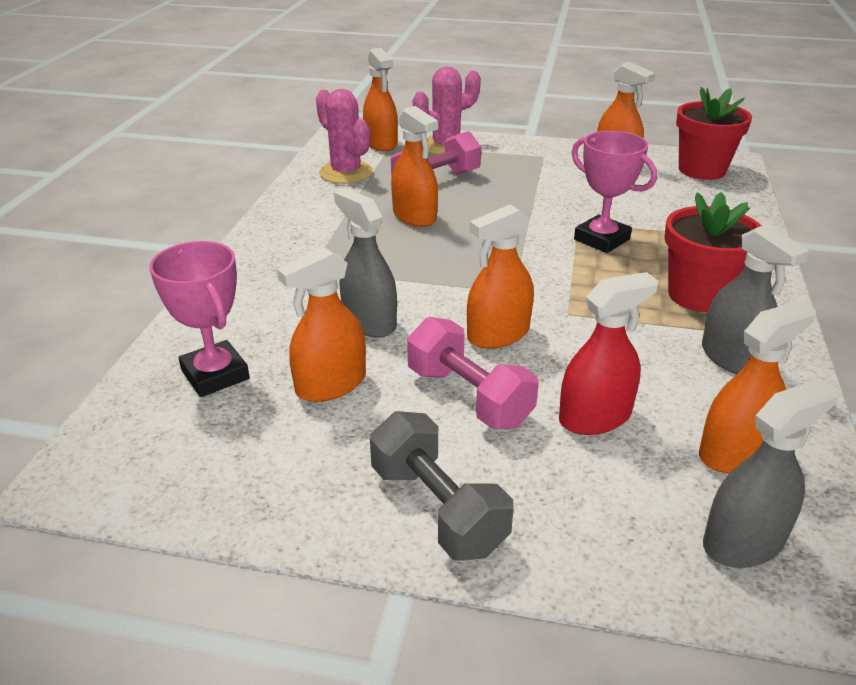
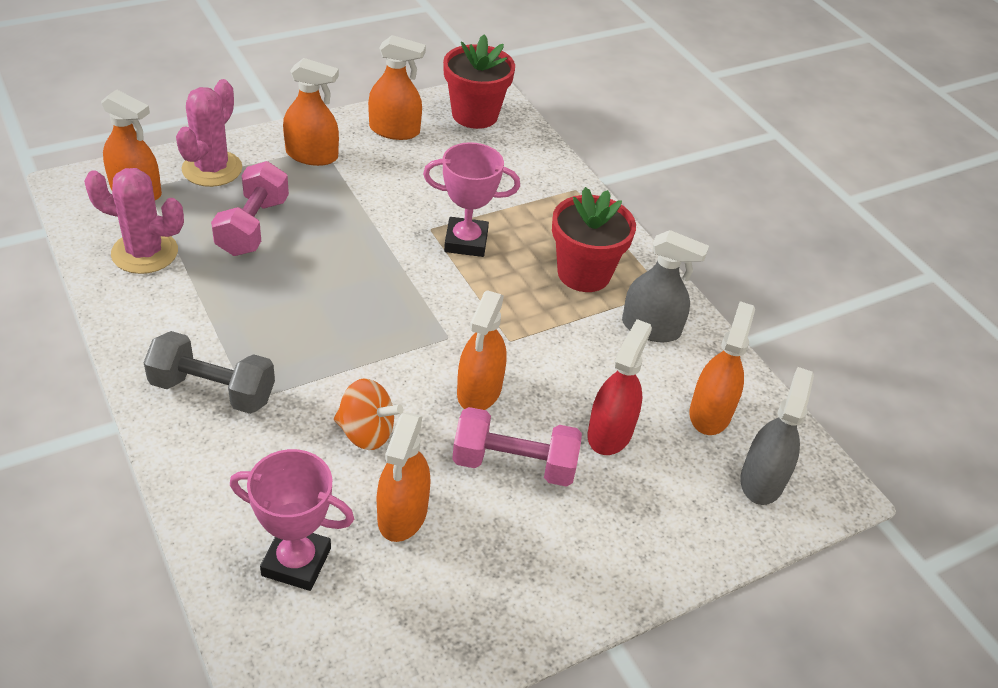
camera: 45 degrees left, 10 degrees up
grey spray bottle [334,189,397,338] -> orange spinning top [334,378,403,450]
grey dumbbell [370,411,514,561] -> grey dumbbell moved to [143,331,275,414]
orange spray bottle [391,106,438,227] -> orange spray bottle moved to [283,58,339,166]

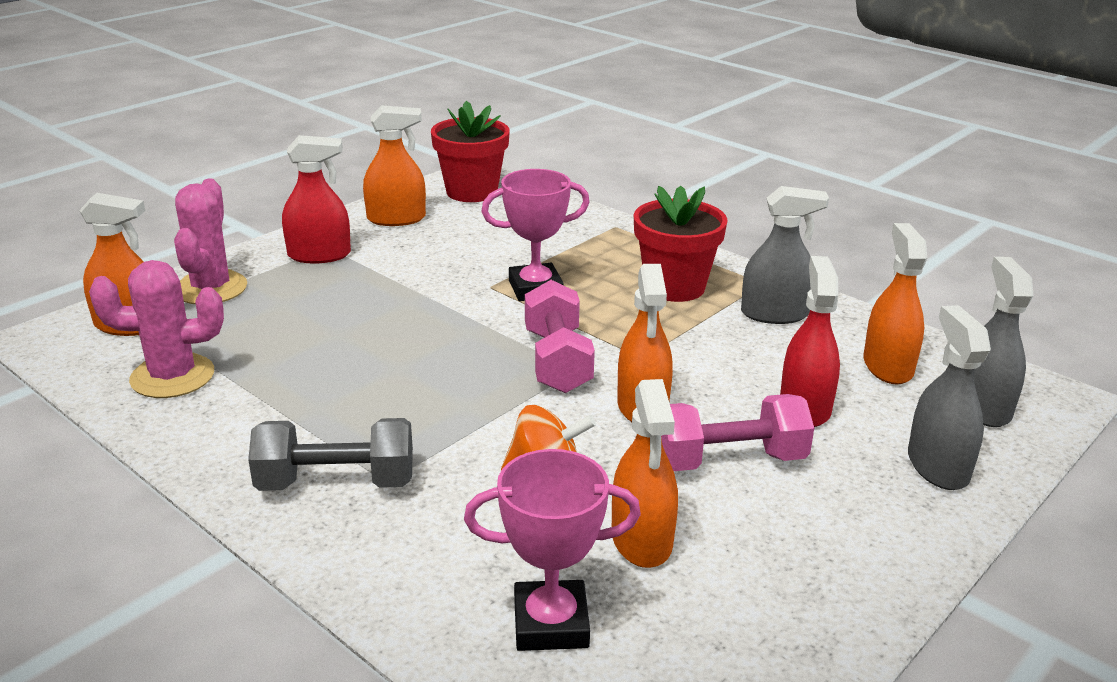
camera: 15 degrees left, 15 degrees down
pink dumbbell [211,161,289,256] -> pink dumbbell moved to [525,280,595,393]
orange spray bottle [283,58,339,166] -> red spray bottle [282,135,351,263]
none -> grey spray bottle [908,305,991,490]

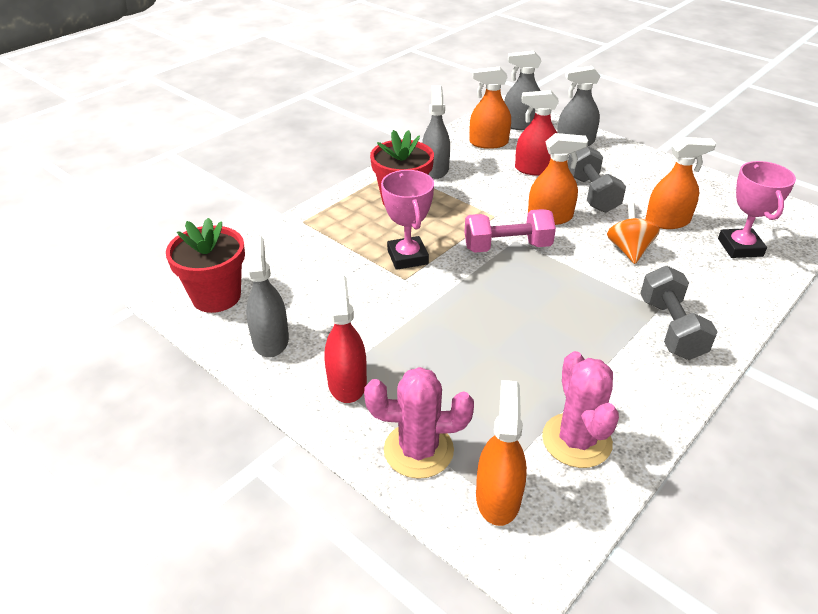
camera: 90 degrees left, 10 degrees up
orange spray bottle [363,105,426,226] -> grey spray bottle [246,236,289,357]
pink dumbbell [661,394,814,471] -> grey dumbbell [568,146,626,213]

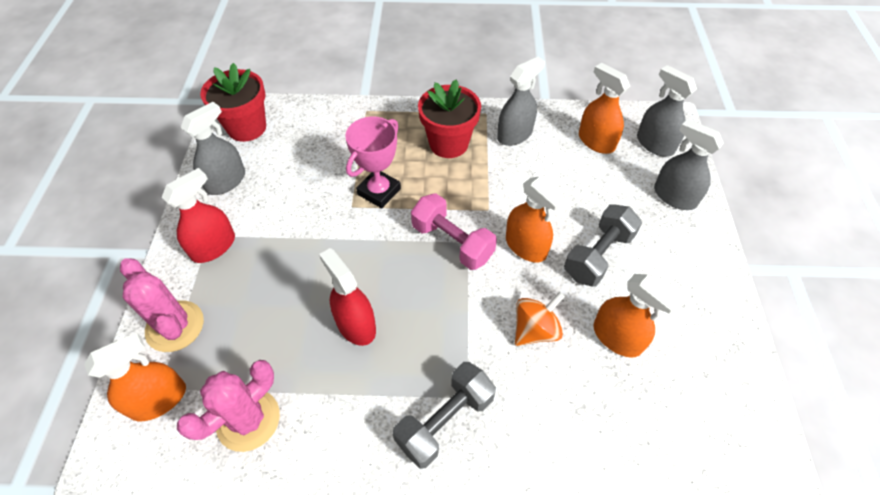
camera: 50 degrees right, 15 degrees up
red spray bottle [515,90,559,176] -> red spray bottle moved to [319,248,376,346]
pink trophy [718,161,796,258] -> none

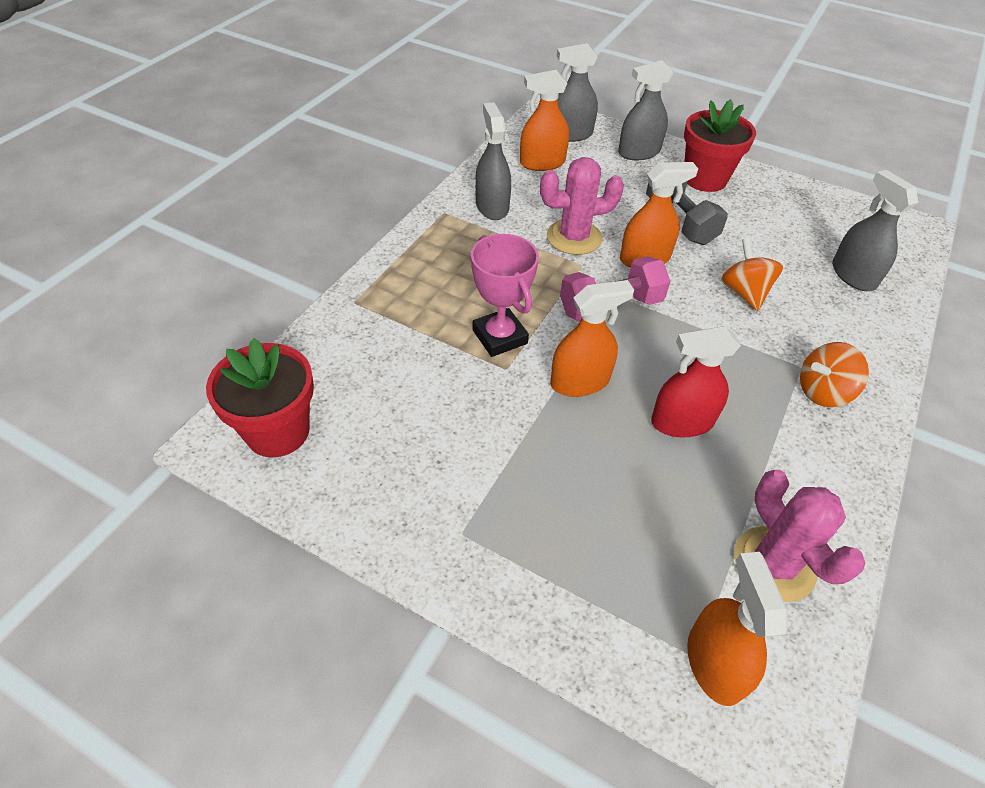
camera: 65 degrees left, 5 degrees down
pink cactus [120,258,204,352] -> pink cactus moved to [540,157,624,255]
red spray bottle [162,168,235,263] -> none
grey spray bottle [180,102,245,195] -> grey spray bottle moved to [832,170,918,291]
grey dumbbell [392,362,496,469] -> orange spinning top [800,342,869,407]
red flower pot [418,80,481,158] -> red flower pot moved to [684,99,756,192]
orange spray bottle [593,274,682,357] -> orange spray bottle moved to [550,280,634,397]

